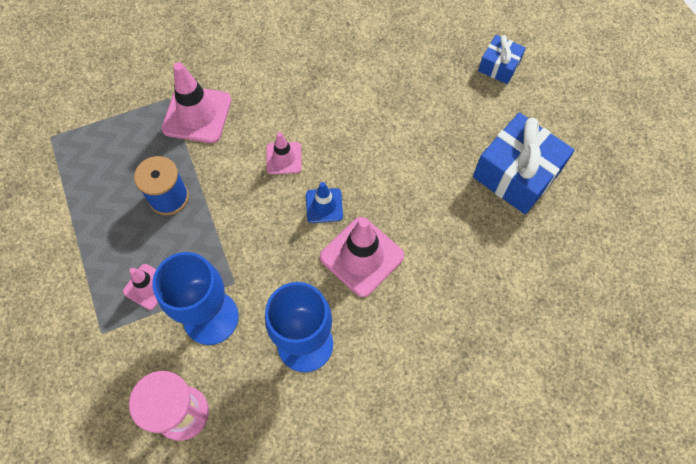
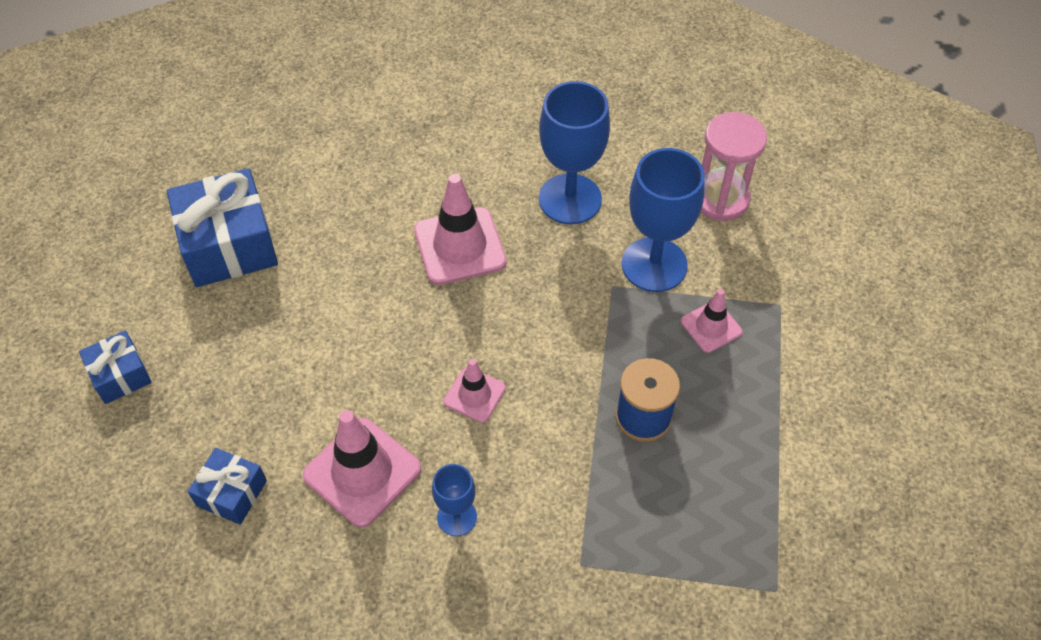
camera: 150 degrees left, 10 degrees down
pink traffic cone [162,62,231,143] -> pink traffic cone moved to [303,410,421,528]
blue traffic cone [306,182,343,223] -> none
none -> blue gift [188,448,267,525]
none -> blue goblet [432,464,477,536]

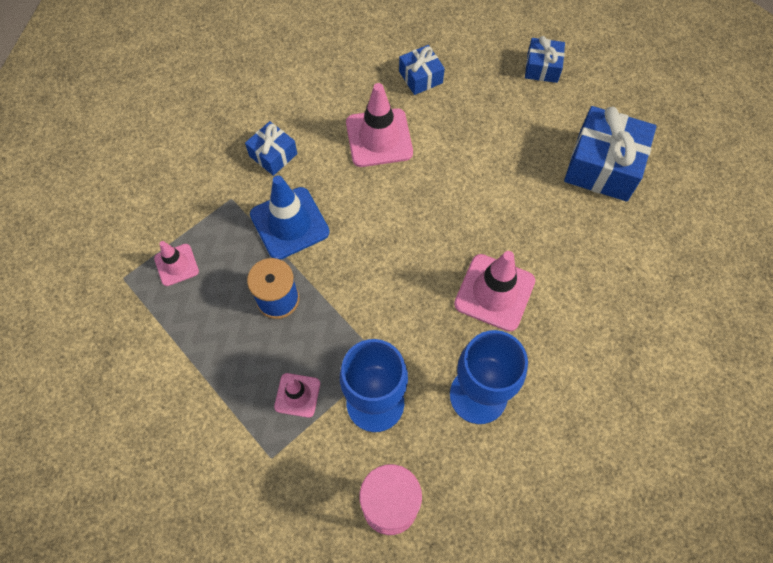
camera: 130 degrees right, 10 degrees up
blue goblet [432,464,477,536] -> none
pink traffic cone [444,359,506,423] -> pink traffic cone moved to [154,241,199,286]
none -> blue gift [245,121,297,176]
none -> blue traffic cone [250,175,330,260]

